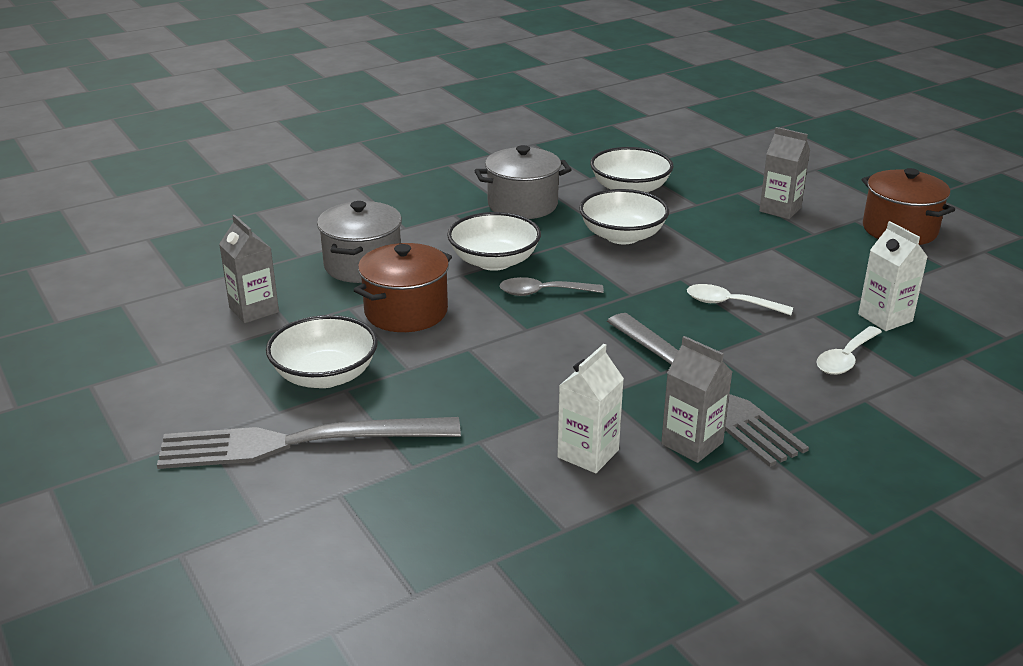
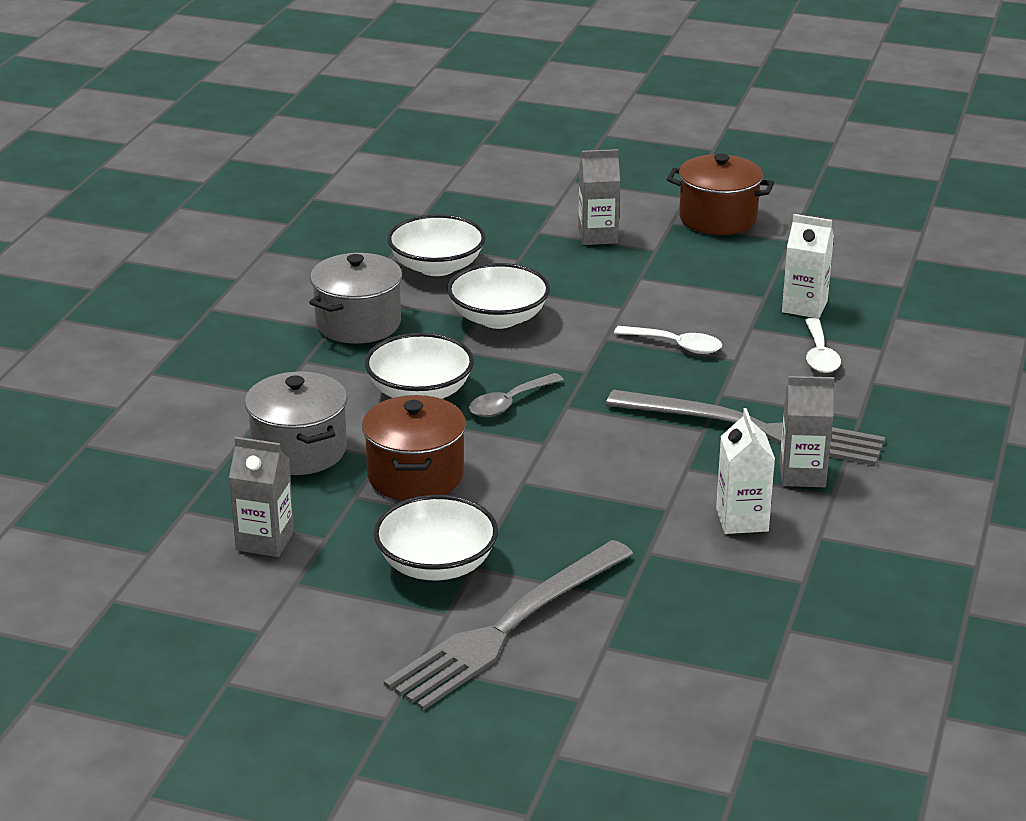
camera: 40 degrees left, 0 degrees up
white spoon [687,284,793,315] -> white spoon turned 135 degrees counterclockwise [614,326,722,354]

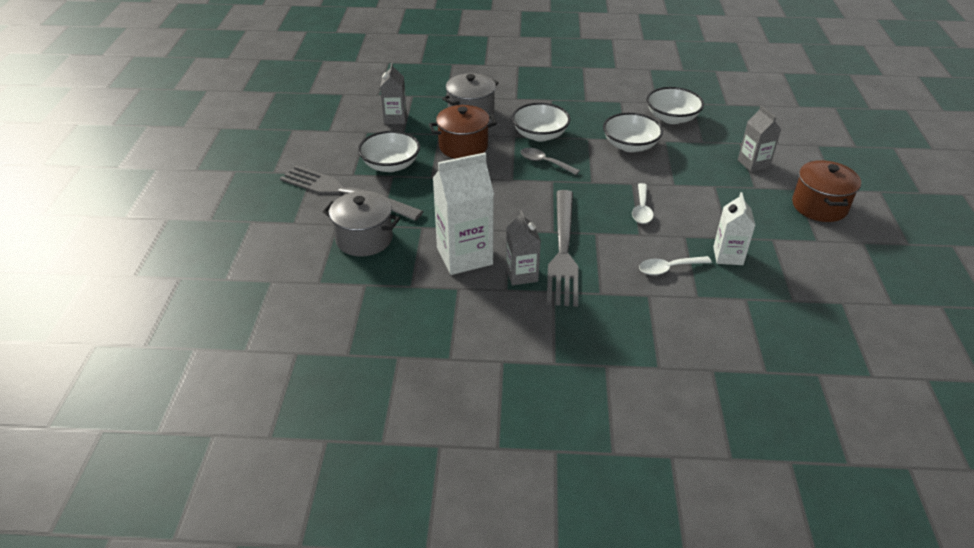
camera: 75 degrees right, 10 degrees up
grey pot [309,253,402,344] -> grey pot moved to [323,191,400,257]
white carton [716,408,775,534] -> white carton [433,153,494,275], size x1.69

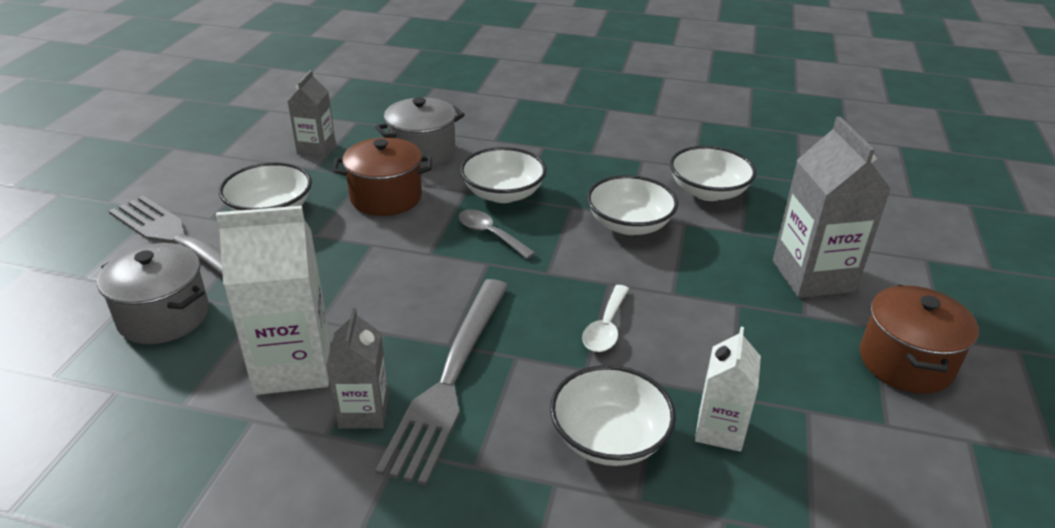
camera: 10 degrees right, 5 degrees down
white spoon [639,256,712,275] -> white bowl [550,365,676,466]
grey carton [738,105,781,172] -> grey carton [773,117,891,298], size x1.69

